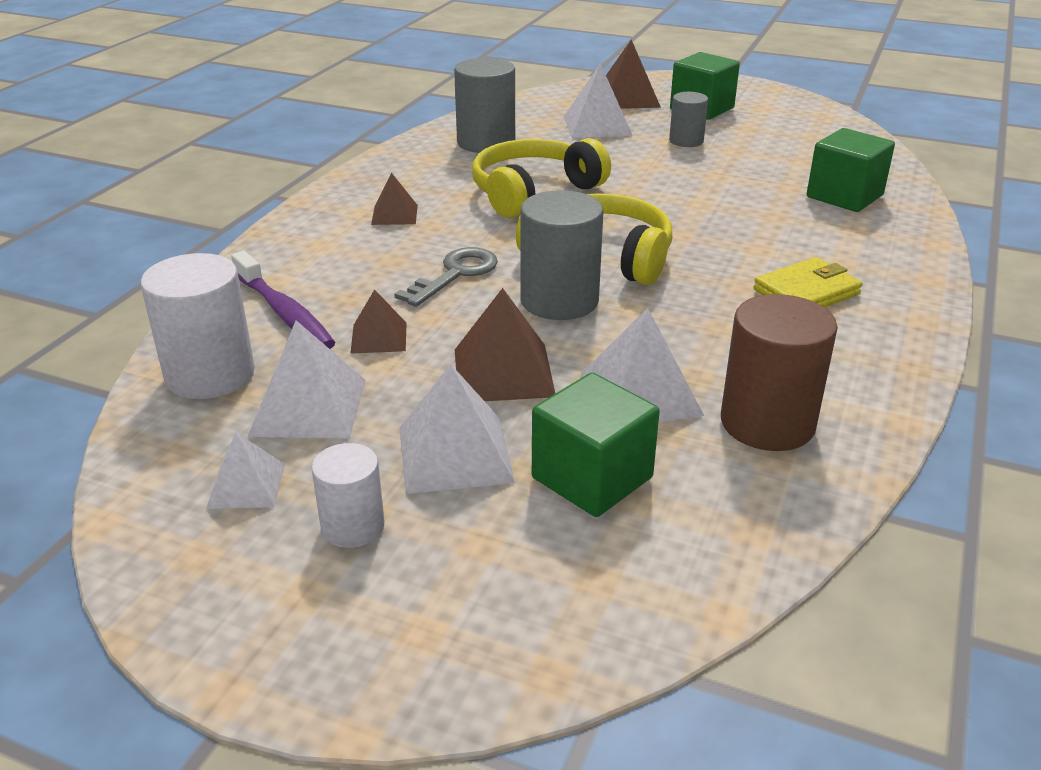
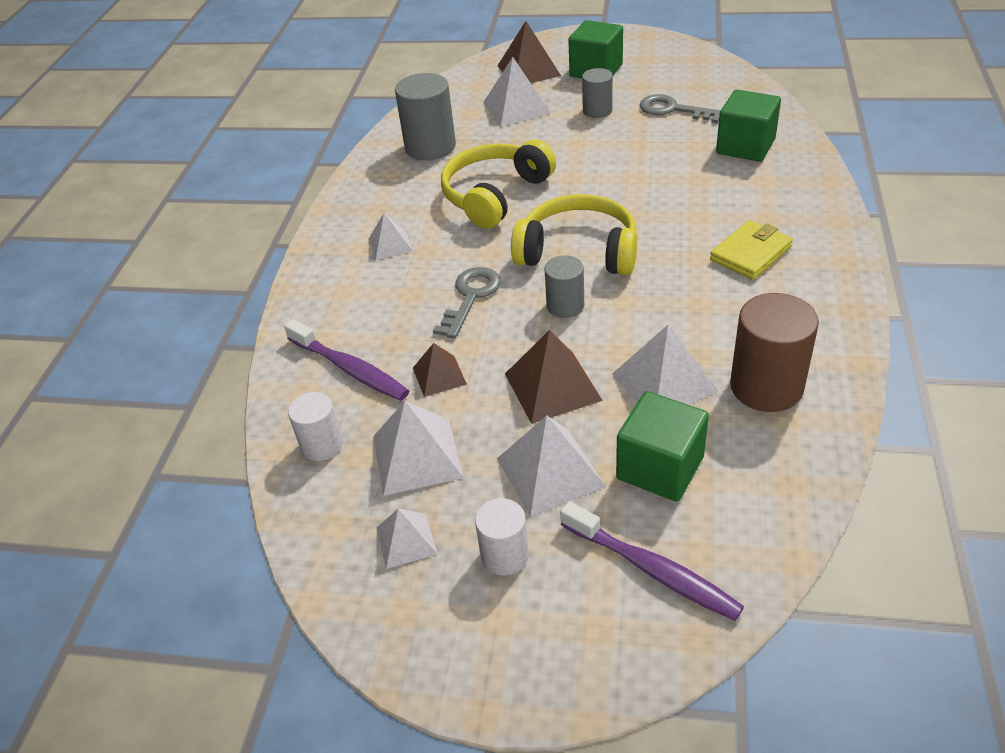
camera: 10 degrees left, 10 degrees up
white cylinder [141,253,255,399] -> white cylinder [288,392,343,461], size x0.59
brown pyramid [371,173,418,225] -> white pyramid [369,213,413,260]
grey cylinder [521,190,603,320] -> grey cylinder [544,255,584,318], size x0.59
none -> purple toothbrush [560,501,744,621]
none -> grey key [640,94,721,123]

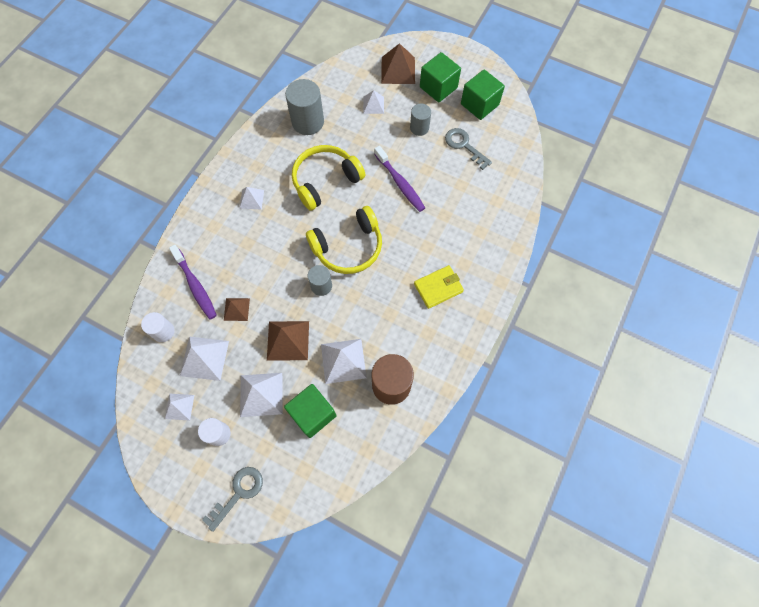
camera: 15 degrees right, 25 degrees up
grey key [433,267,501,339] -> grey key moved to [202,467,263,532]
white pyramid [483,57,551,126] -> white pyramid [363,90,384,114], size x0.60
yellow headphones [511,194,637,275] -> yellow headphones turned 120 degrees clockwise [306,206,382,274]
purple toothbrush [560,501,744,621] -> purple toothbrush moved to [374,146,425,212]
green cube [716,89,781,162] -> green cube moved to [461,70,505,120]

